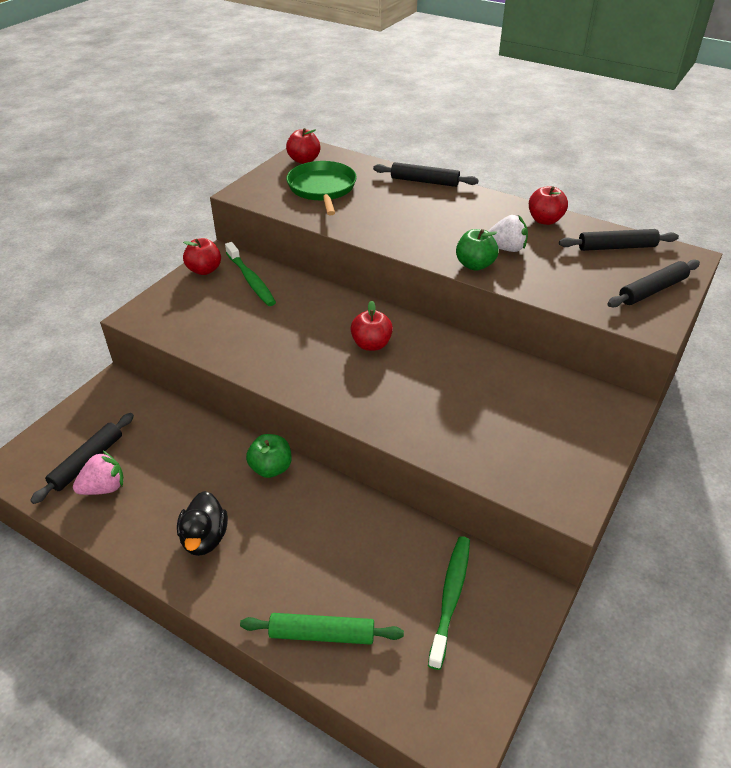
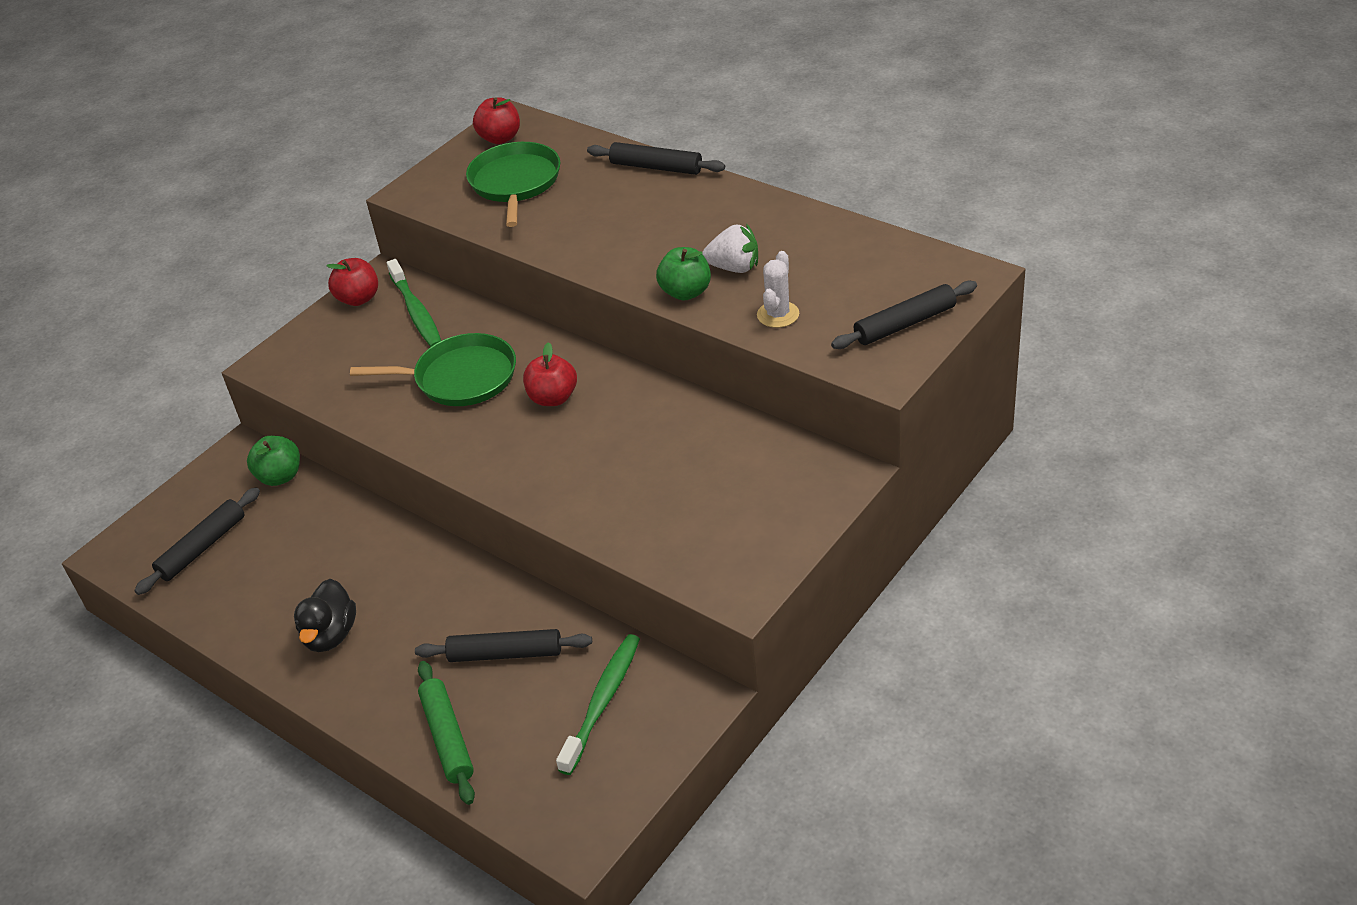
camera: 10 degrees right, 0 degrees up
pink strawberry [73,450,123,495] -> none
green rolling pin [240,613,404,645] -> green rolling pin turned 60 degrees clockwise [418,661,475,805]
green apple [246,434,292,478] -> green apple moved to [247,436,300,486]
red apple [529,186,568,225] -> none
black rolling pin [559,229,679,251] -> black rolling pin moved to [415,629,592,662]
none -> green pan [350,333,516,406]
none -> white cactus [757,251,799,328]

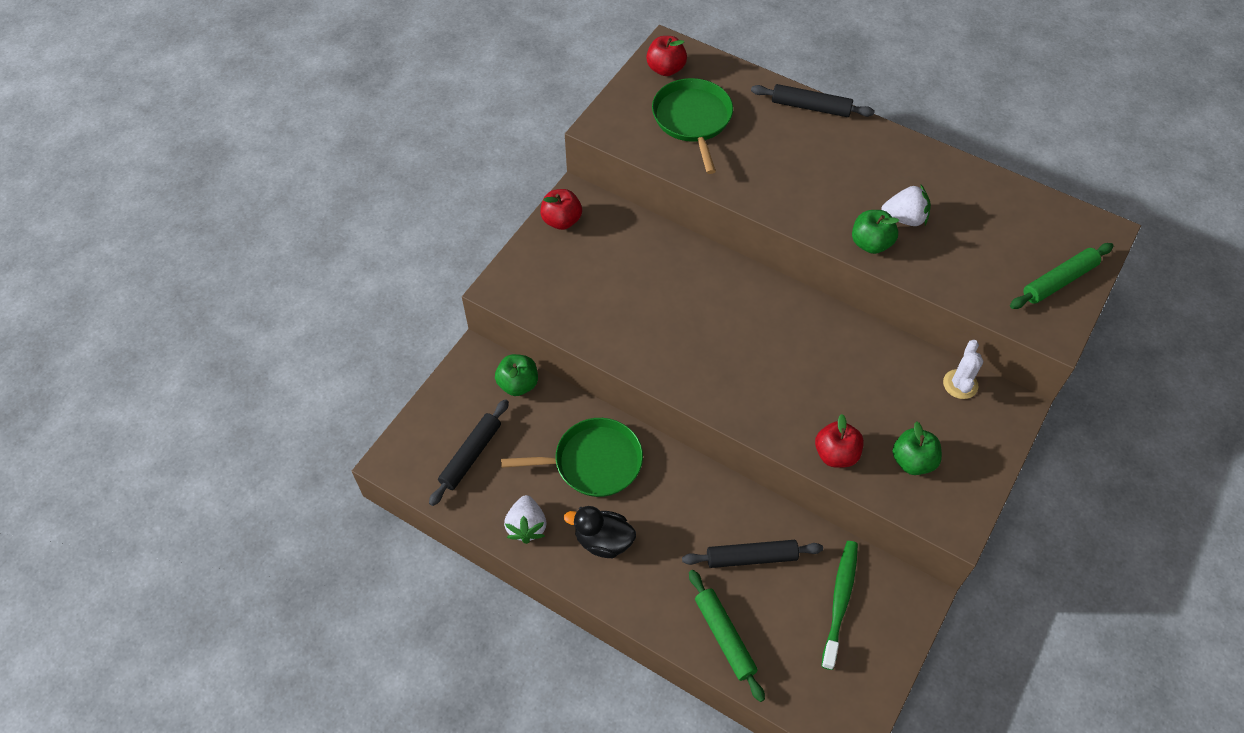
camera: 10 degrees left, 15 degrees up
black duck [294,579,356,652] -> black duck turned 105 degrees clockwise [564,506,636,558]
green pan [350,333,516,406] -> green pan moved to [501,418,643,497]
green toothbrush [387,259,441,347] -> none
red apple [523,342,577,406] -> red apple moved to [815,414,864,468]
white cactus [757,251,799,328] -> white cactus moved to [943,340,983,399]
black rolling pin [831,281,977,349] -> green rolling pin [1010,243,1114,309]
none -> white strawberry [504,495,546,544]
none -> green apple [893,421,942,475]

